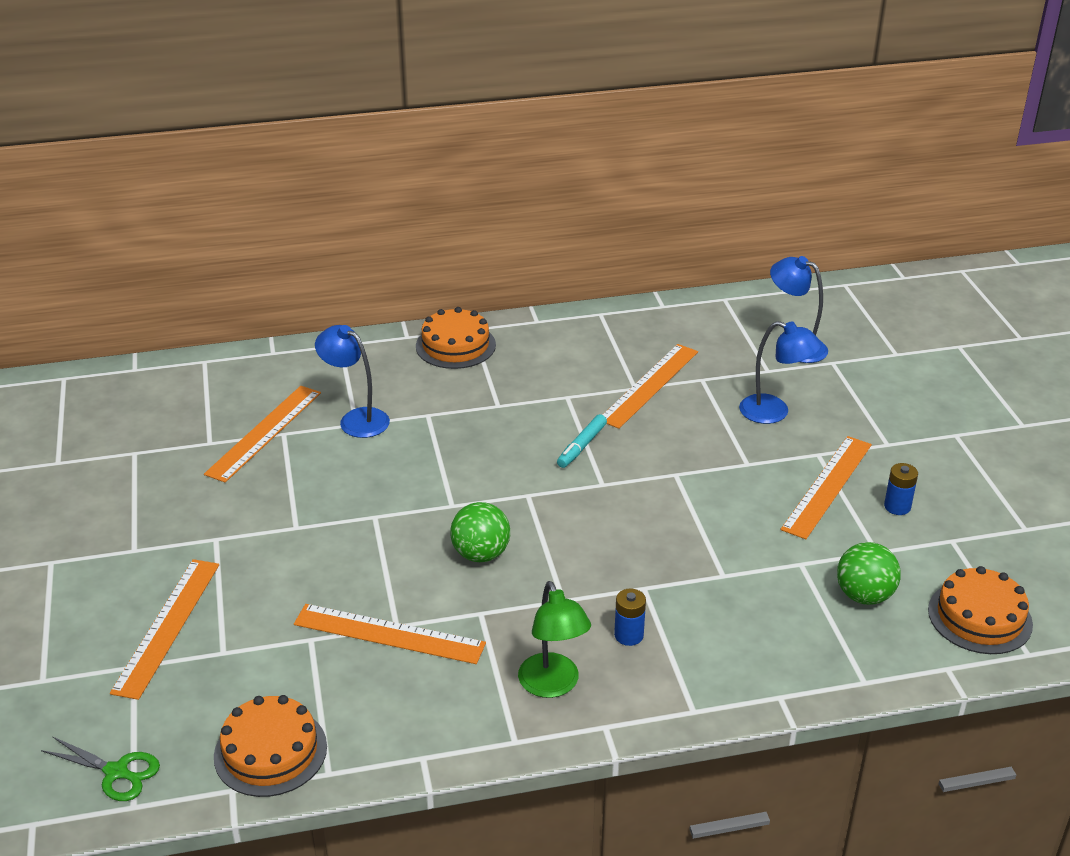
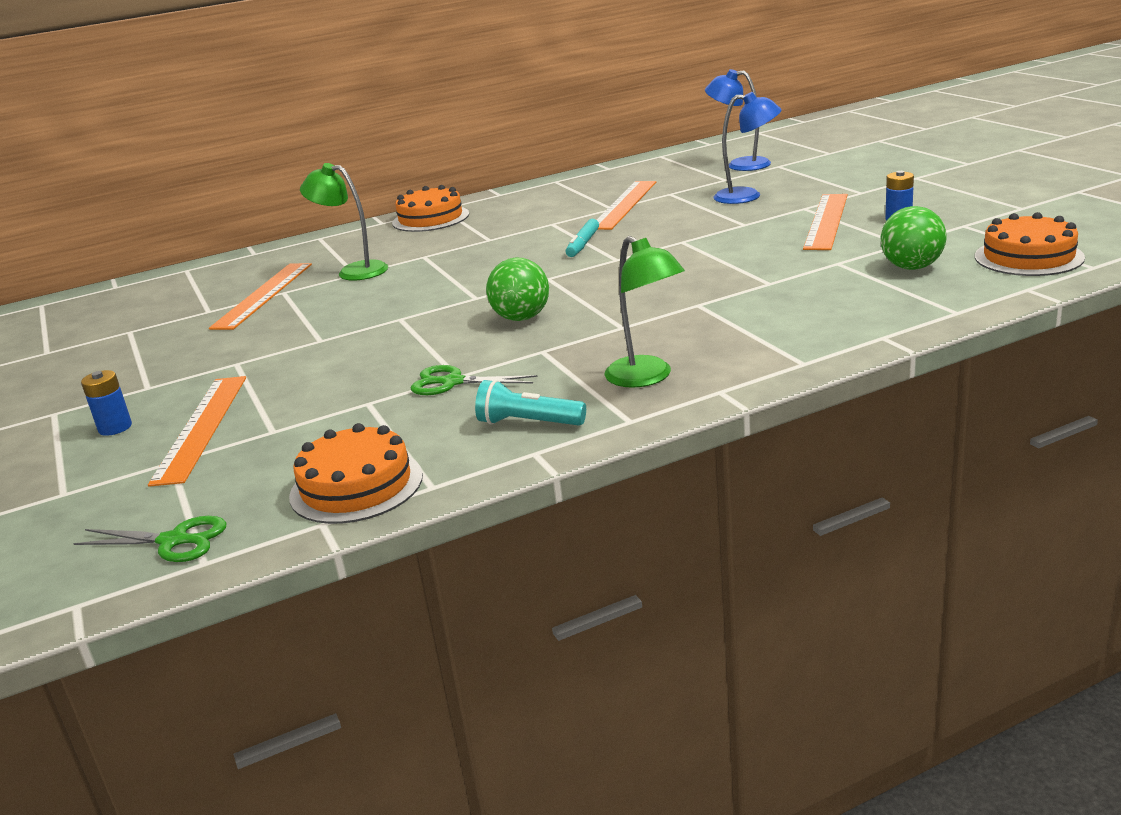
camera: 10 degrees left, 10 degrees down
orange ruler [294,604,486,664] -> green scissors [411,365,538,395]
blue lamp [315,325,390,438] -> green lamp [300,163,388,281]
blue battery [614,588,646,646] -> blue battery moved to [81,370,132,436]
none -> turquoise flashlight [475,380,586,426]

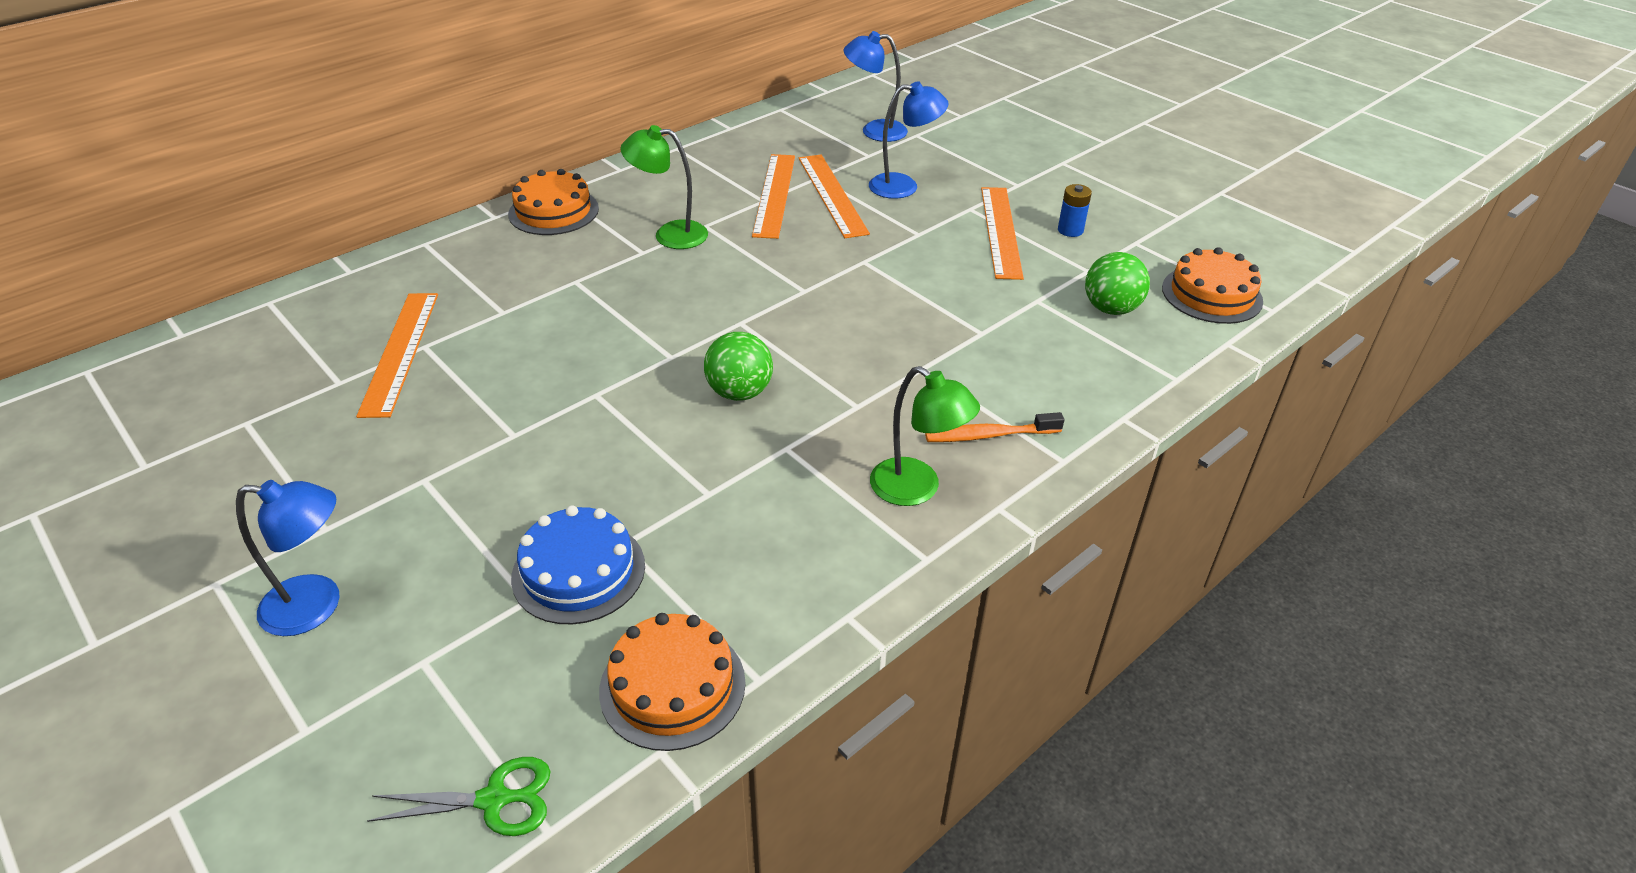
camera: 20 degrees left, 15 degrees up
blue battery [81,370,132,436] -> blue lamp [236,480,339,636]
orange ruler [148,376,246,487] -> orange ruler moved to [799,155,870,238]
green lamp [300,163,388,281] -> green lamp moved to [620,125,708,249]
green scissors [411,365,538,395] -> none
turquoise flashlight [475,380,586,426] -> none
turquoise marker [566,219,599,257] -> none
none -> blue cake [511,505,645,624]
none -> orange toothbrush [925,412,1064,442]

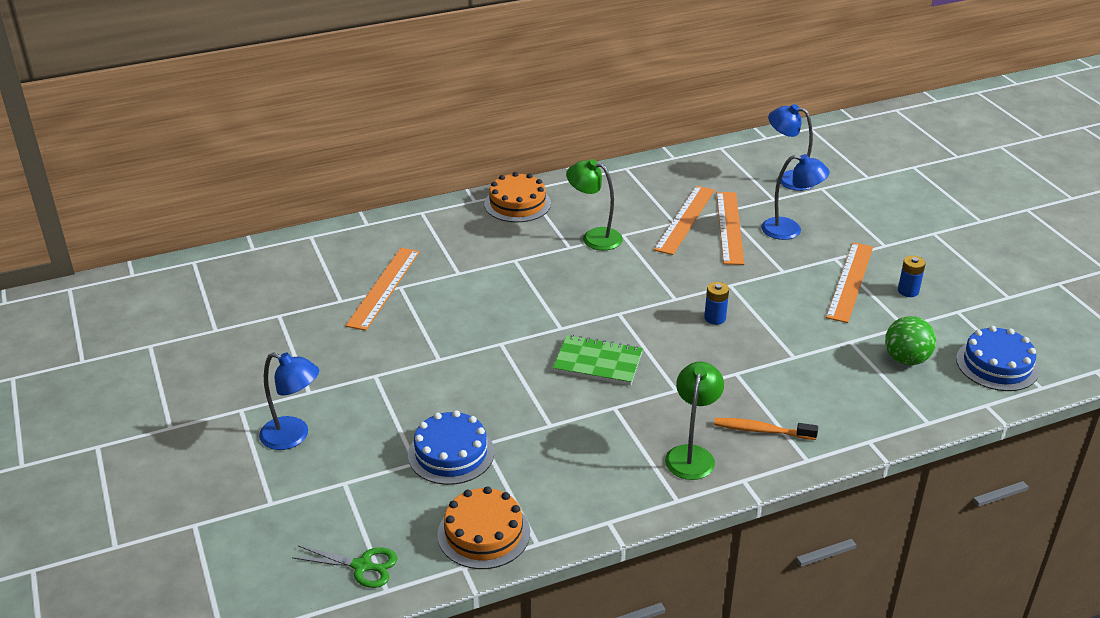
camera: 20 degrees right, 5 degrees down
green ball [704,332,773,401] -> green notebook [553,335,643,385]
green lamp [870,366,980,506] -> green lamp turned 135 degrees counterclockwise [665,361,724,480]
orange cake [1162,247,1263,324] -> blue cake [956,326,1039,391]
none -> blue battery [704,282,729,325]

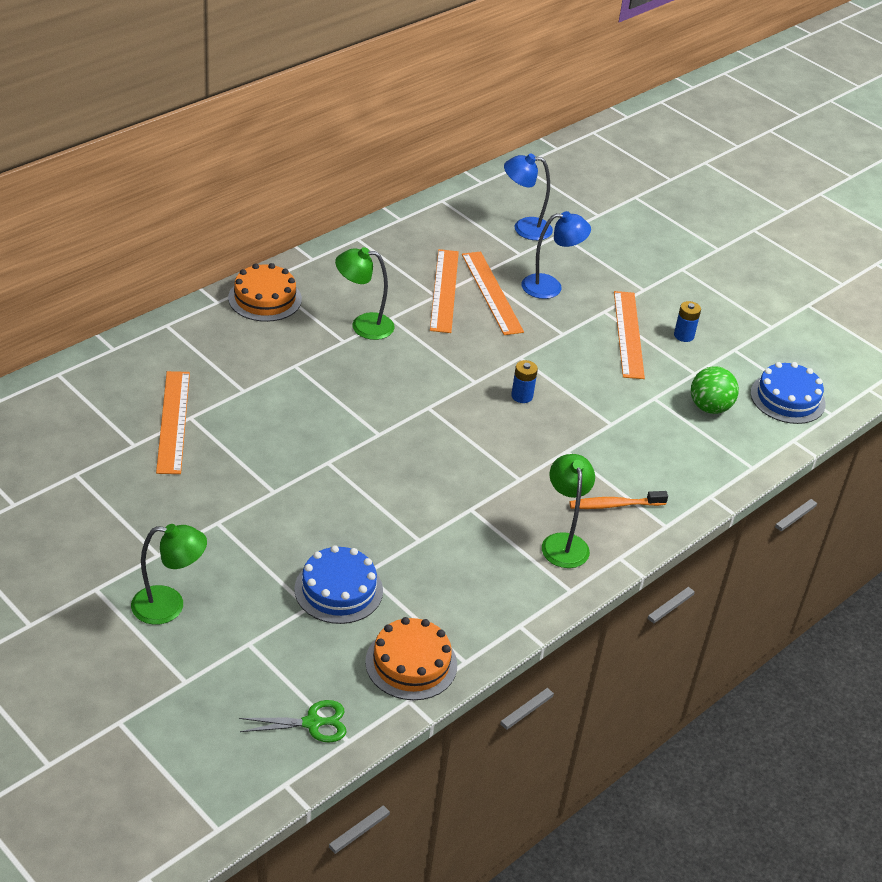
camera: 25 degrees left, 5 degrees up
blue lamp [259,352,319,450] -> green lamp [131,524,207,625]
green notebook [553,335,643,385] -> none

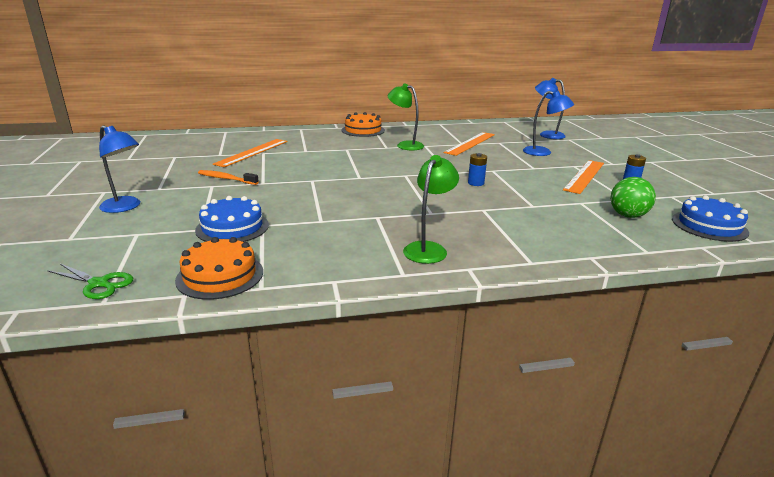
camera: 35 degrees right, 15 degrees down
green lamp [131,524,207,625] -> blue lamp [99,125,140,213]
orange ruler [462,251,524,335] -> none
orange toothbrush [569,491,668,509] -> orange toothbrush moved to [198,170,259,185]

